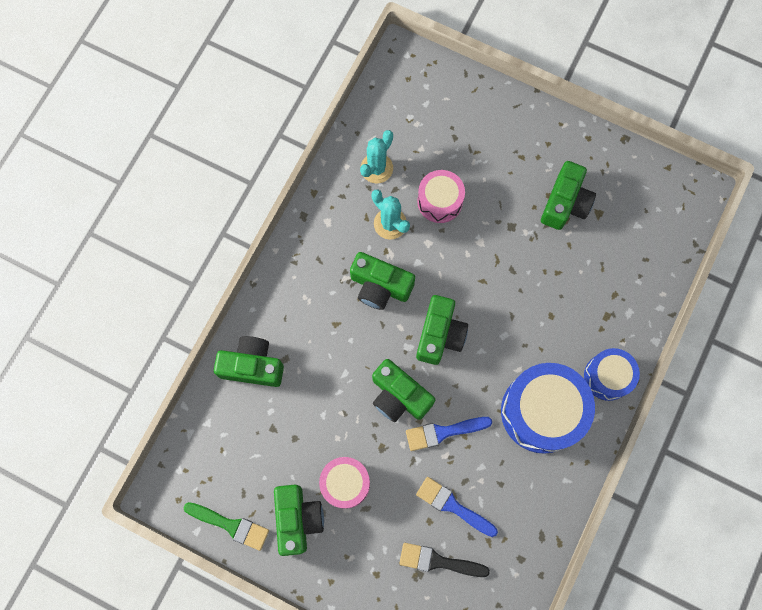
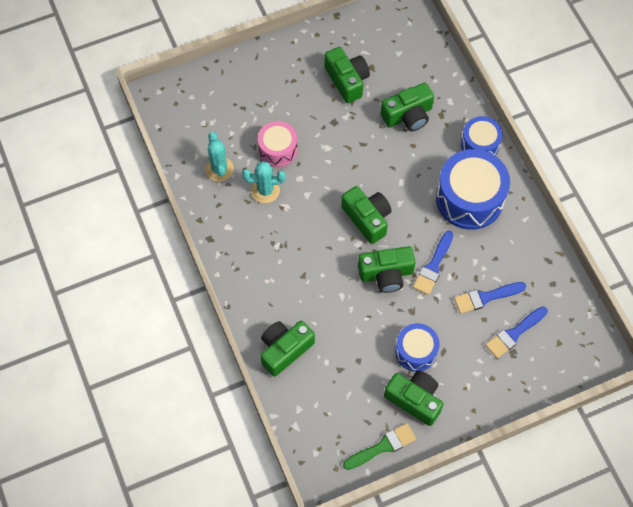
camera: 50 degrees left, 10 degrees down
pink drum [319,457,370,509] -> blue drum [395,323,440,372]
green camera [350,252,415,310] -> green camera moved to [380,83,434,131]
black brush [399,543,490,577] -> blue brush [485,306,548,359]

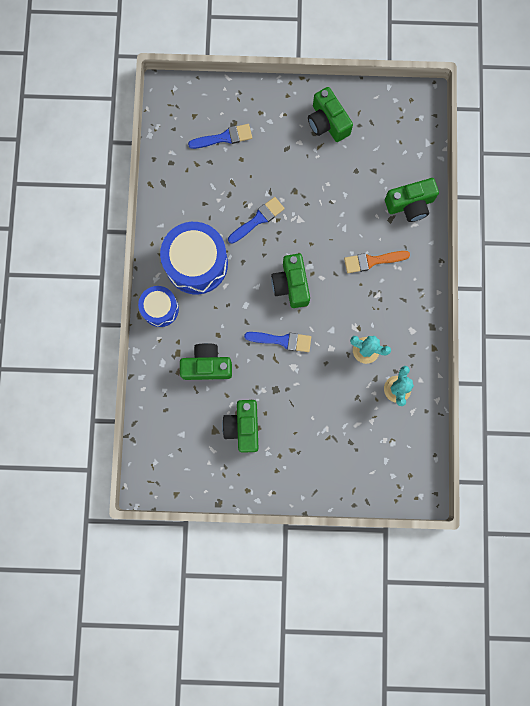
camera: 155 degrees left, 15 degrees up
pink drum [258,121,298,167] -> none
green brush [343,423,416,470] -> none
green camera [358,246,415,293] -> none
blue drum [395,323,440,372] -> none
blue brush [454,282,526,314] -> blue brush moved to [244,332,311,352]
none -> orange brush [344,251,410,273]

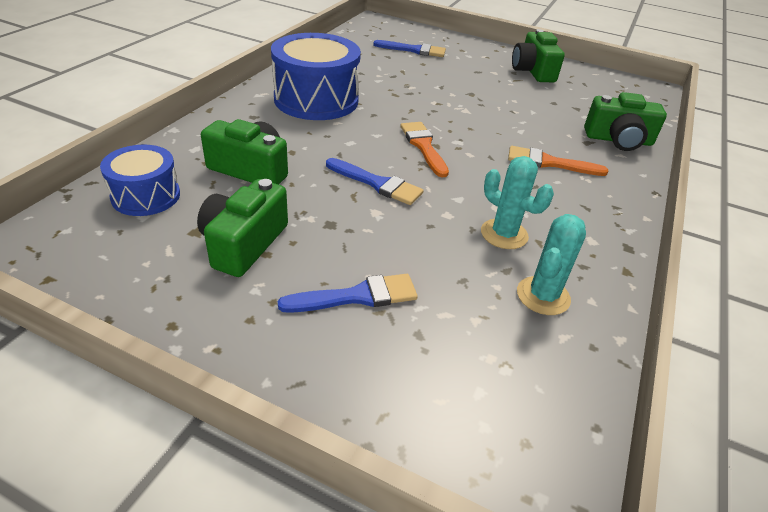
camera: 20 degrees right, 40 degrees down
blue drum [138,286,179,327] -> blue drum moved to [100,145,180,216]
blue brush [228,197,285,244] -> blue brush moved to [278,274,418,313]
green camera [271,253,310,308] -> orange brush [400,122,449,178]

